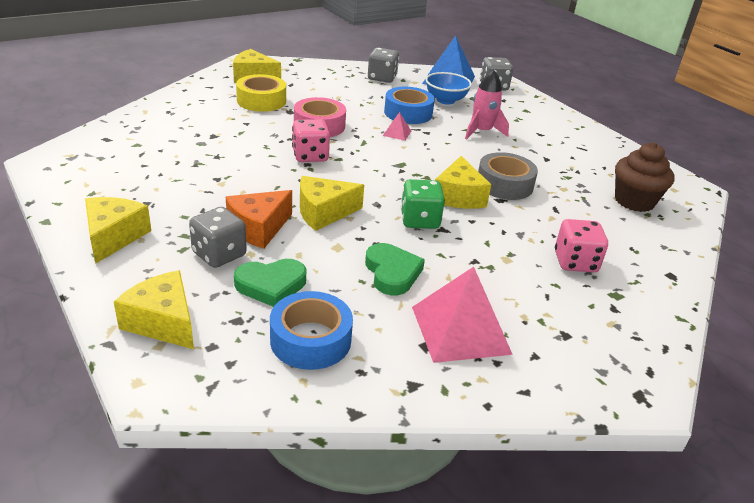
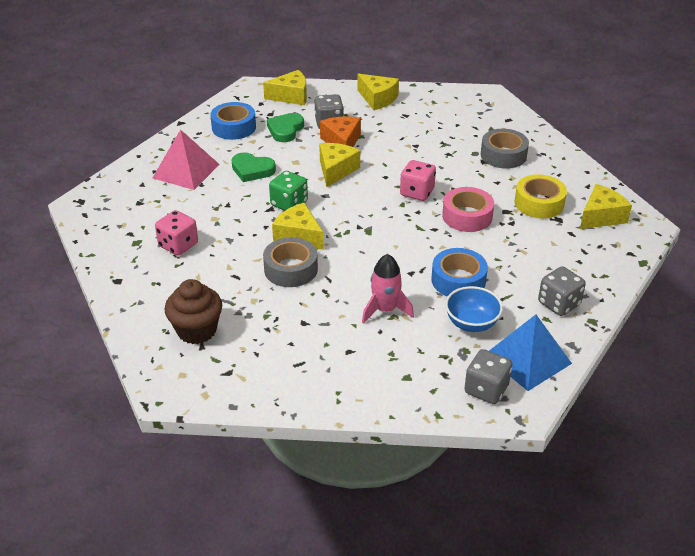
camera: 130 degrees right, 5 degrees up
pink pyramid [383,112,411,141] -> none
none -> grey tape [481,129,529,169]

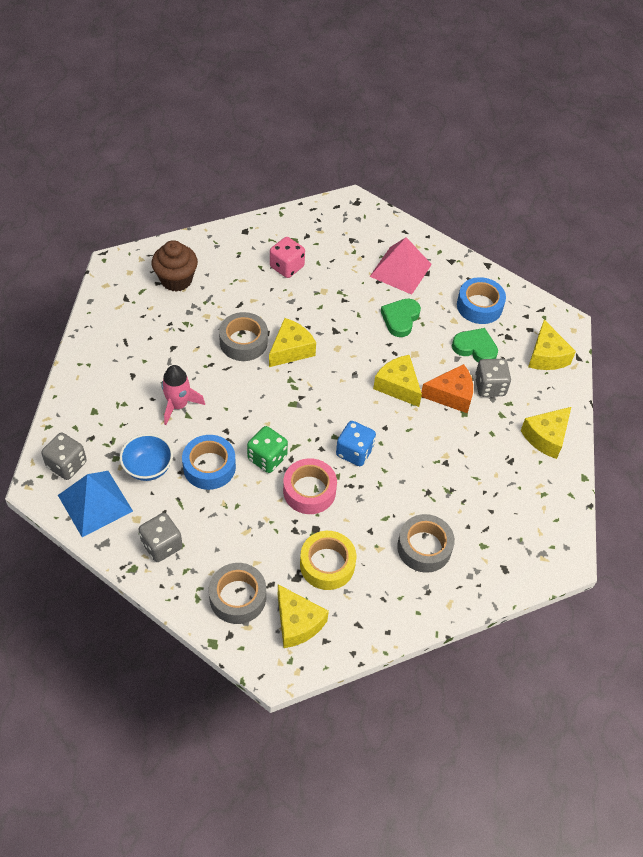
camera: 90 degrees right, 15 degrees up
green dice [269,171,308,211] -> green dice moved to [247,426,288,473]
yellow cheese [319,143,360,187] -> yellow cheese turned 150 degrees counterclockwise [373,355,422,407]
pink dice [400,160,436,201] -> blue dice [336,421,376,466]
none -> grey tape [209,563,266,624]

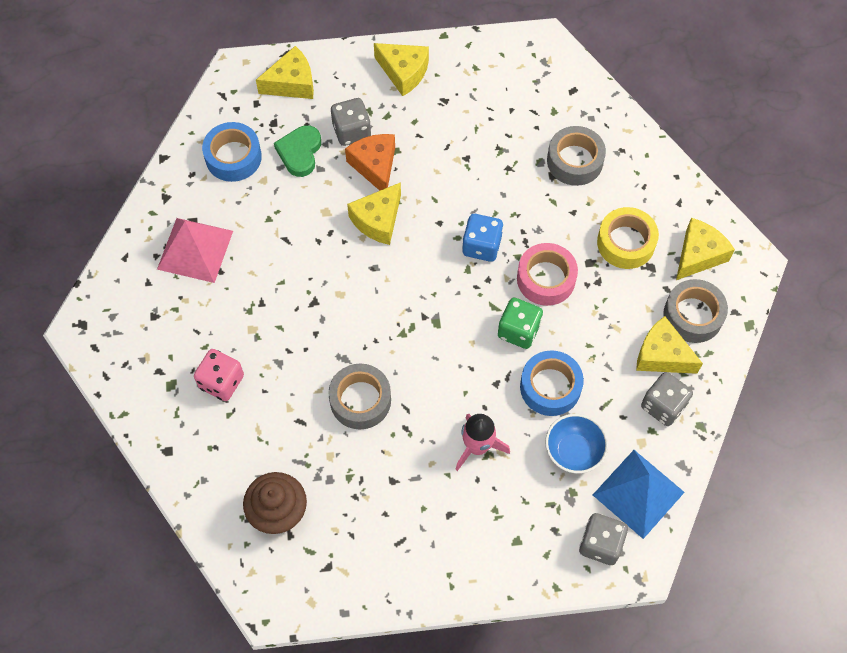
camera: 100 degrees left, 10 degrees up
yellow cheese [269,318,316,367] -> yellow cheese moved to [636,316,703,374]
green heart [381,299,421,337] -> none

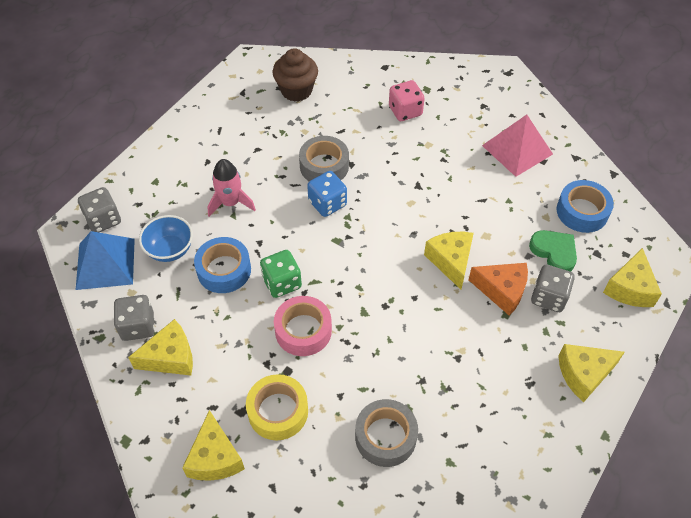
camera: 130 degrees right, 10 degrees down
blue dice [462,214,503,262] -> blue dice moved to [307,171,347,217]
grey tape [663,279,728,343] -> none

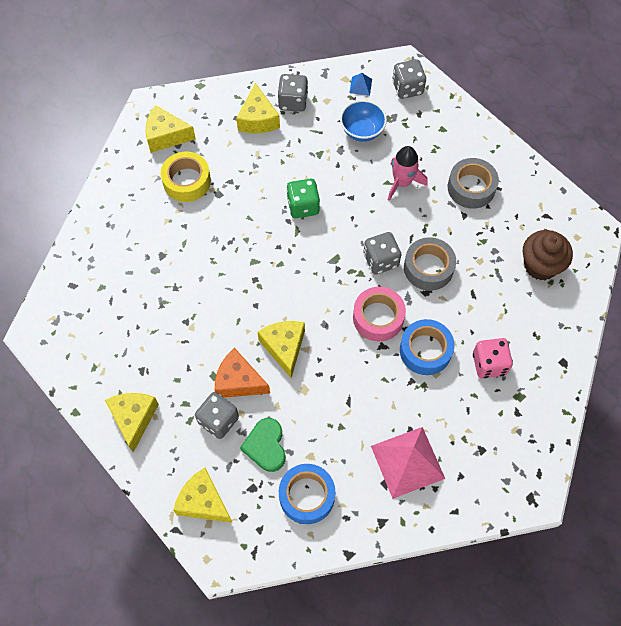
camera: 105 degrees right, 10 degrees up
blue pyramid [76,231,135,290] -> blue pyramid [350,73,372,96], size x0.44
blue tape [194,237,251,293] -> blue tape moved to [400,319,454,375]
pink tape [274,296,332,356] -> pink tape moved to [353,287,406,341]
blue dice [307,171,347,217] -> grey dice [364,232,401,274]
grey tape [355,399,418,467] -> grey tape moved to [448,158,499,209]
yellow cheese [424,232,474,289] -> yellow cheese turned 105 degrees counterclockwise [258,321,305,378]
orange cheese [469,263,528,316] -> orange cheese turned 75 degrees clockwise [215,348,270,398]
green heart [529,230,577,272] -> green heart turned 105 degrees clockwise [240,418,286,472]

